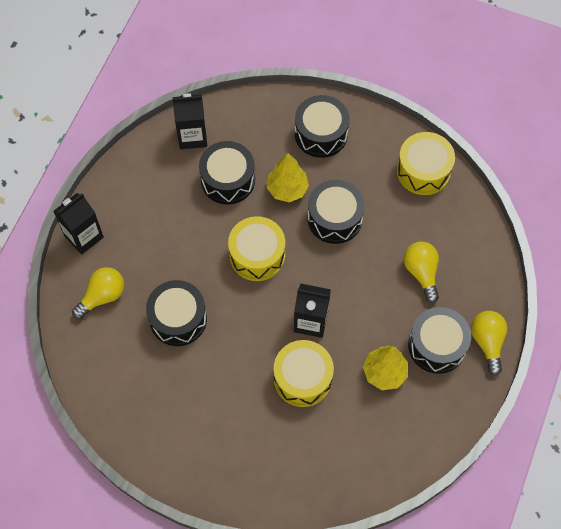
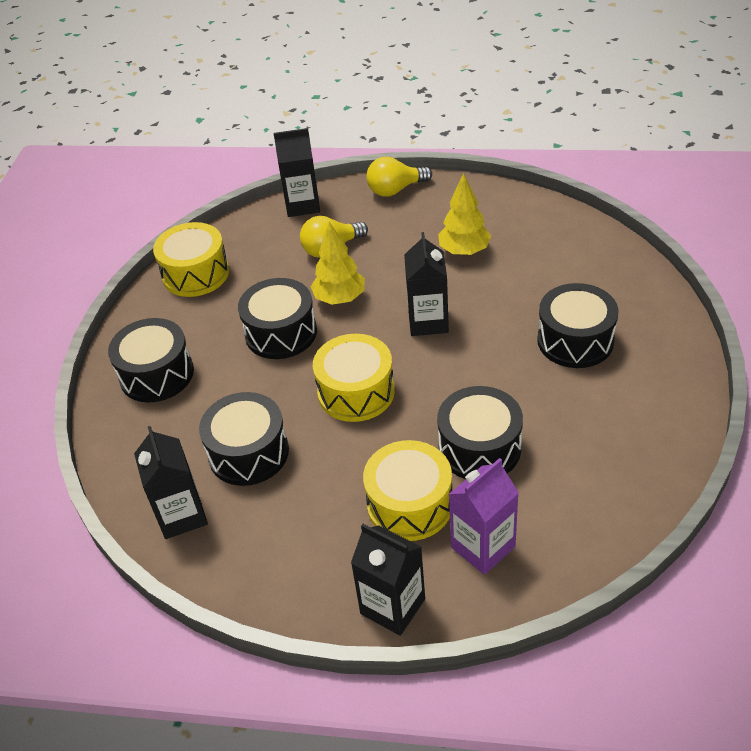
camera: 100 degrees left, 20 degrees down
yellow light bulb [72,267,125,319] -> purple carton [449,458,519,575]
yellow tree [267,153,309,202] -> yellow tree moved to [311,222,365,305]
yellow drum [274,340,334,407] -> yellow drum moved to [363,440,452,541]
black drum [408,307,471,374] -> black drum moved to [537,283,618,368]
none -> black carton [274,128,320,217]

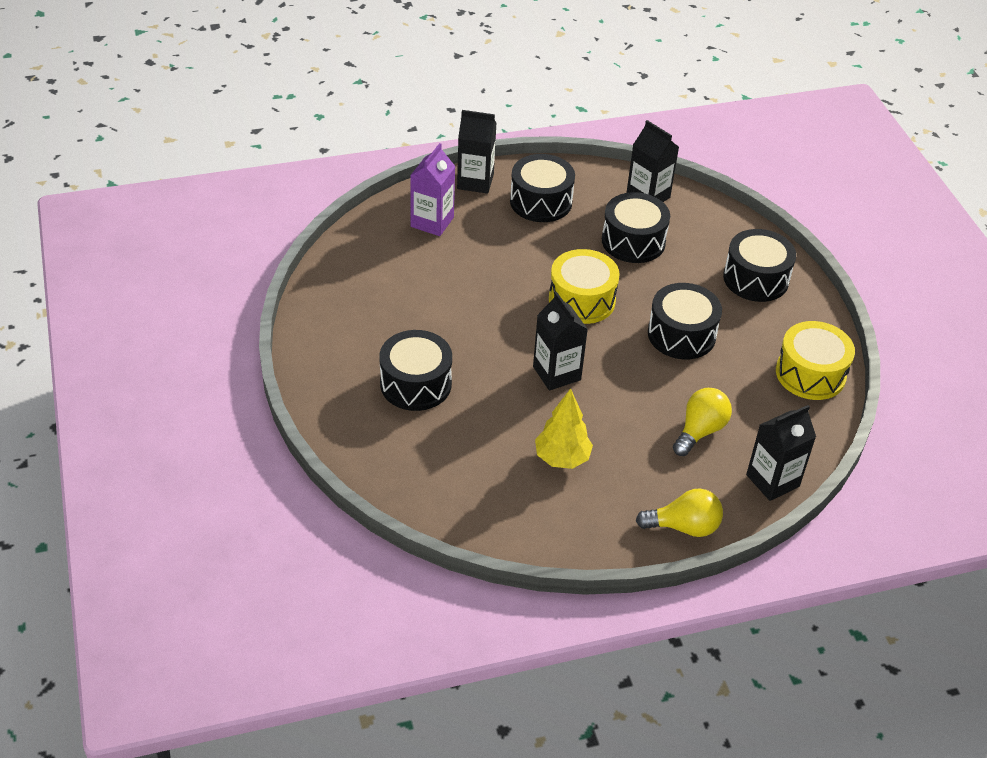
camera: 150 degrees right, 0 degrees up
yellow tree [311,222,365,305] -> none
yellow drum [363,440,452,541] -> none
yellow light bulb [367,157,432,196] -> yellow light bulb turned 45 degrees clockwise [636,488,723,537]
black drum [437,386,523,479] -> black drum moved to [510,154,575,222]

